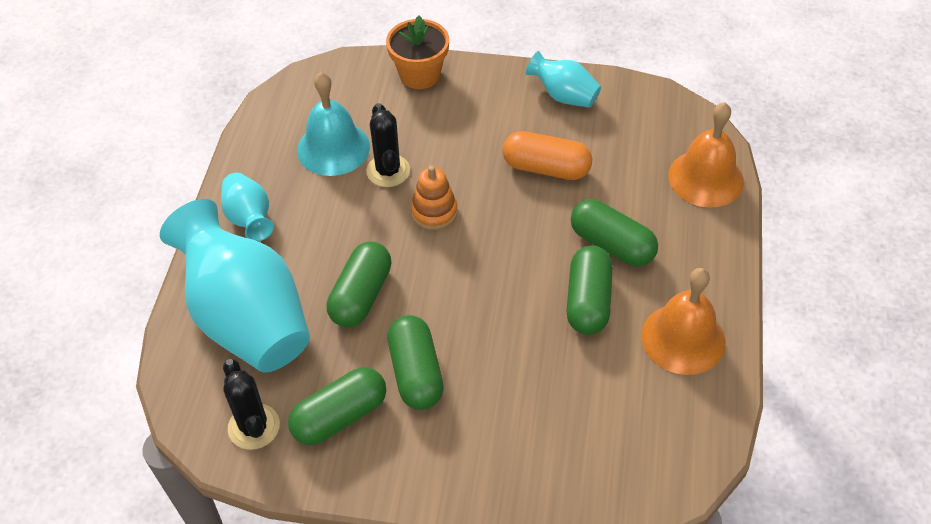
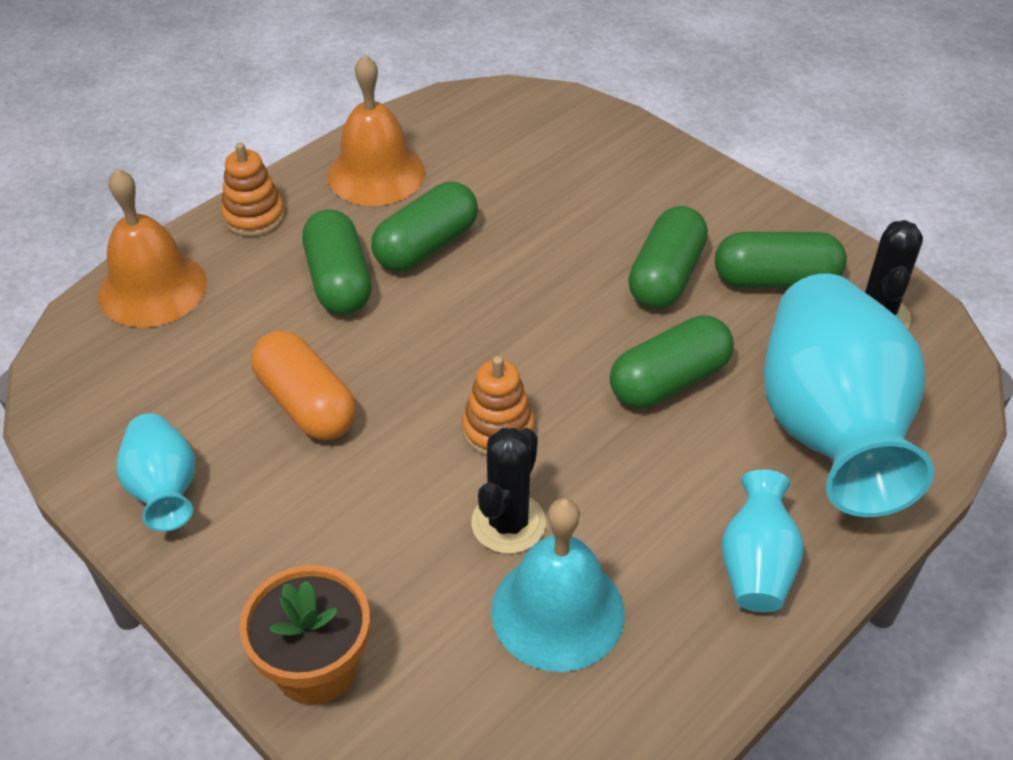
camera: 145 degrees left, 5 degrees down
none -> orange stacking toy [221,143,285,237]

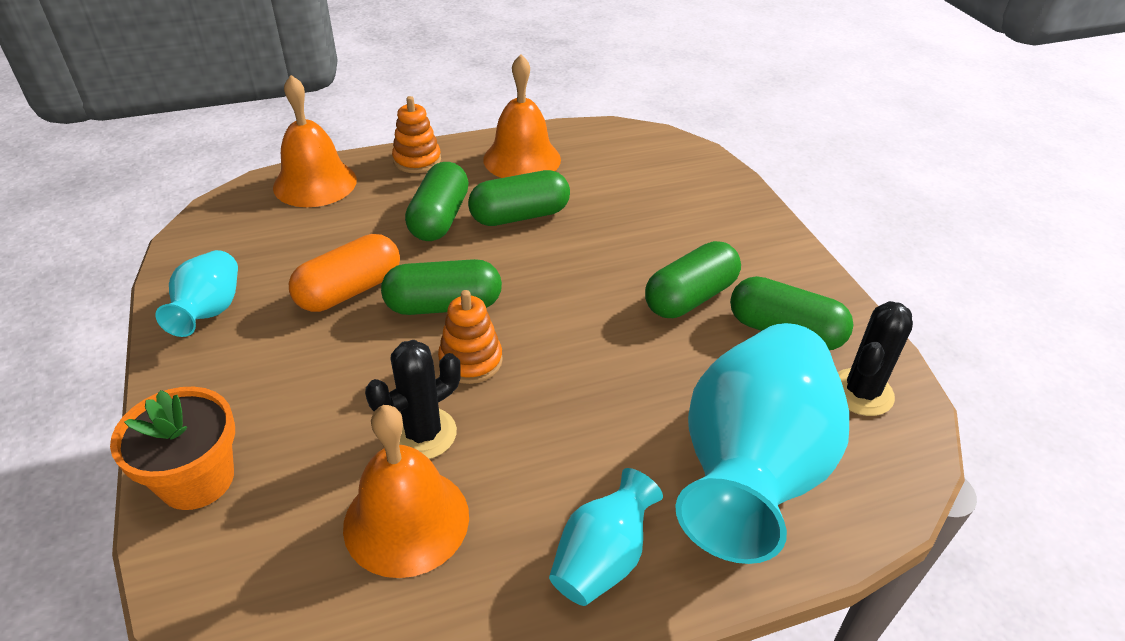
camera: 25 degrees right, 5 degrees down
orange capsule [251,330,356,441] -> orange capsule turned 60 degrees clockwise [289,234,400,312]
turquoise bell [491,498,625,672] -> orange bell [343,405,469,578]
green capsule [610,315,734,408] -> green capsule moved to [381,259,502,315]

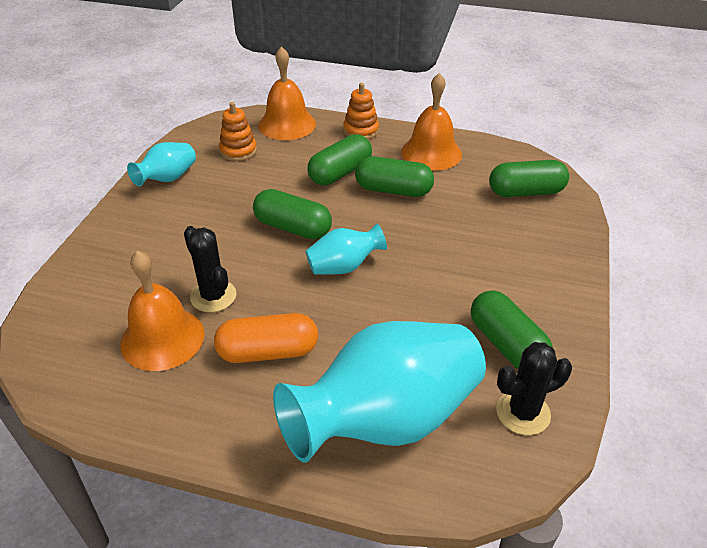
camera: 35 degrees right, 0 degrees up
orange flower pot [110,387,235,510] -> none
orange capsule [289,234,400,312] -> orange capsule moved to [214,313,318,363]
black cactus [365,340,461,459] -> black cactus turned 60 degrees clockwise [184,226,237,312]
orange stacking toy [438,290,503,384] -> orange stacking toy moved to [219,102,257,161]
turquoise vase [549,468,663,606] -> turquoise vase moved to [305,224,387,275]
green capsule [645,241,741,318] -> green capsule moved to [489,160,569,197]

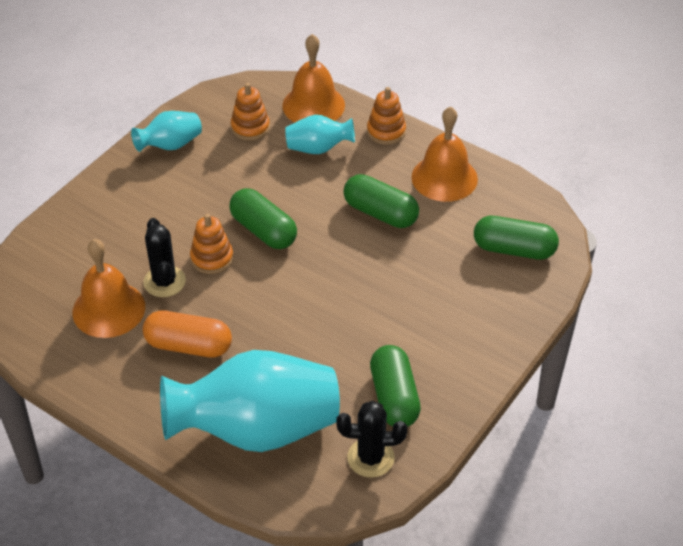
camera: 20 degrees right, 5 degrees up
turquoise vase [305,224,387,275] -> turquoise vase moved to [285,115,355,154]
green capsule [307,134,372,185] -> none
none -> orange stacking toy [190,214,233,274]

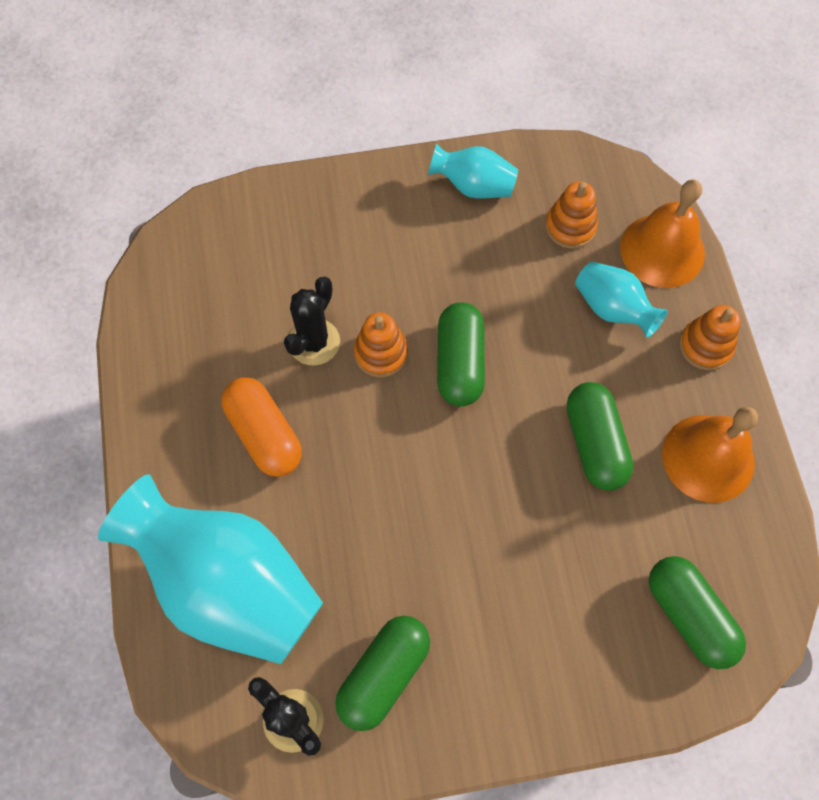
camera: 45 degrees right, 20 degrees up
orange bell [72,239,145,338] -> none

